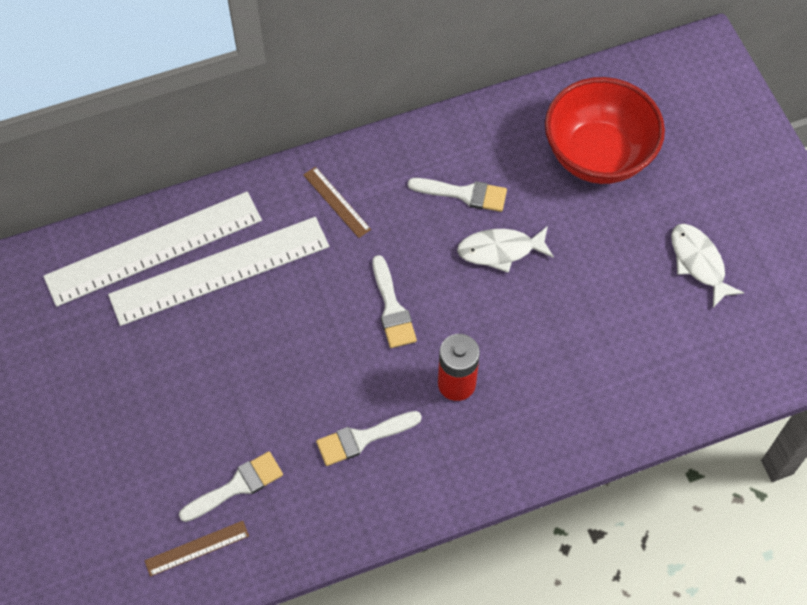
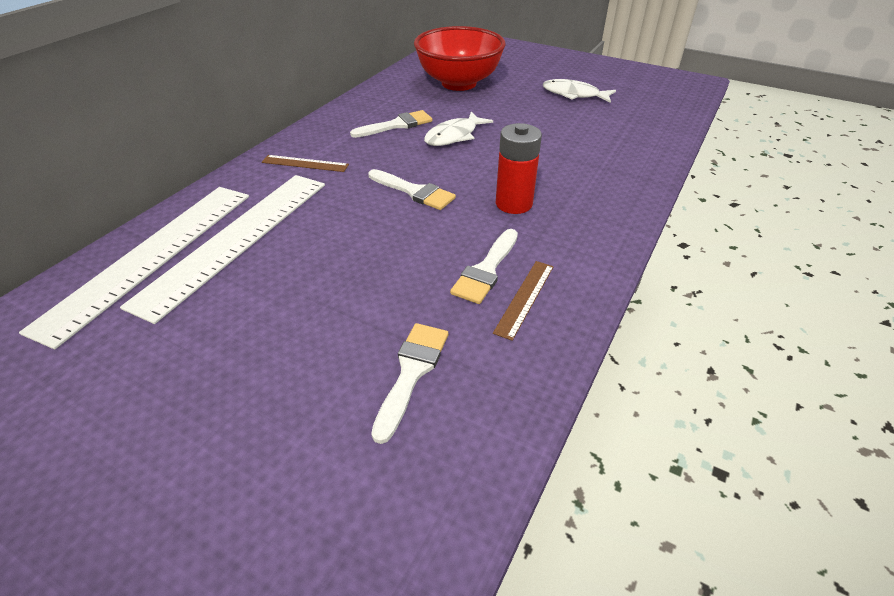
camera: 40 degrees left, 20 degrees down
brown ruler [144,521,249,577] -> brown ruler moved to [493,261,554,341]

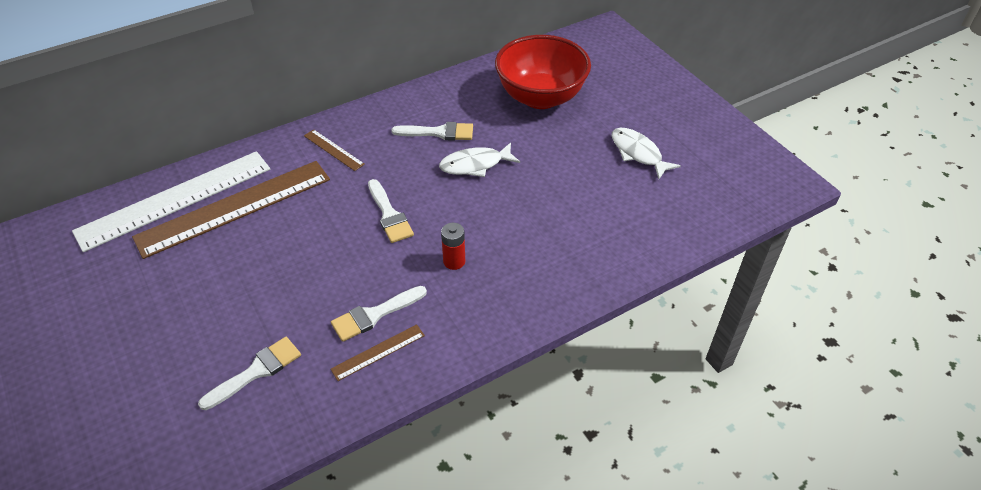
camera: 30 degrees right, 5 degrees up
white ruler [120,175,325,324] -> brown ruler [132,161,330,259]
red battery [496,123,542,214] -> red battery [441,223,465,270], size x0.65

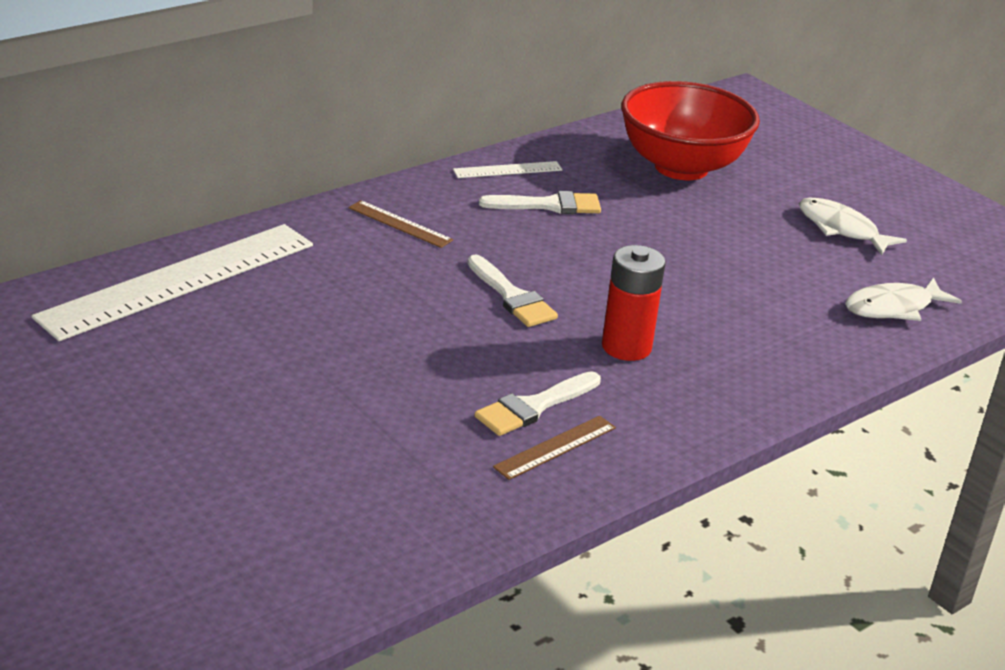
camera: 10 degrees left, 15 degrees down
brown ruler [132,161,330,259] -> none
white brush [198,337,301,410] -> none
white fish [439,142,520,177] -> white fish moved to [845,277,962,321]
red battery [441,223,465,270] -> red battery [602,245,666,361], size x1.54
none -> white ruler [453,161,562,178]

